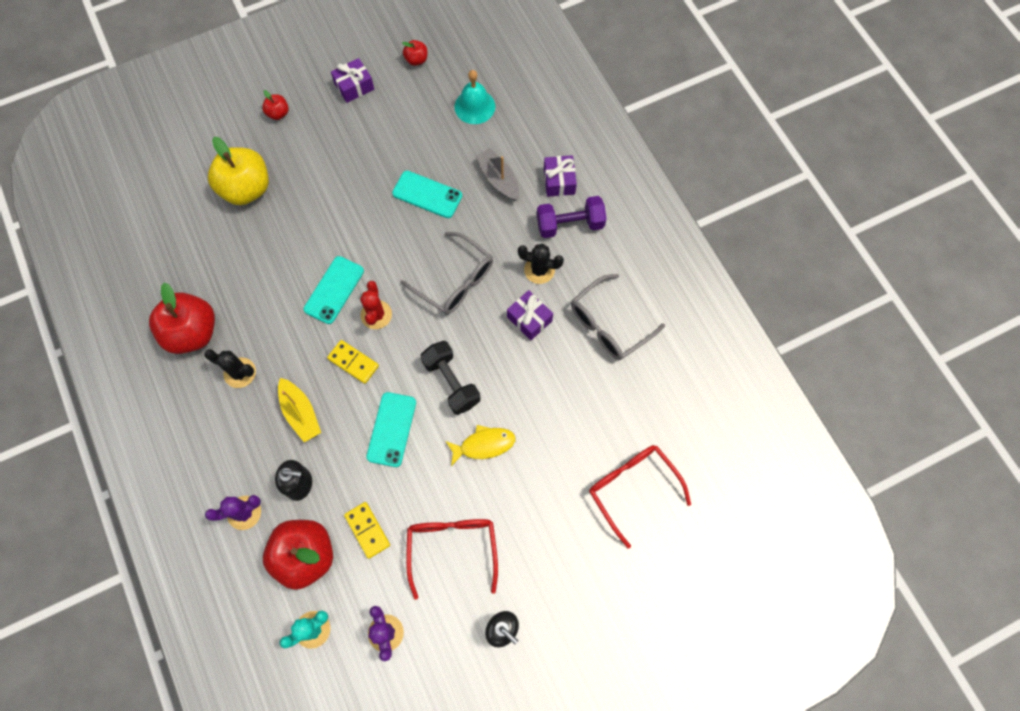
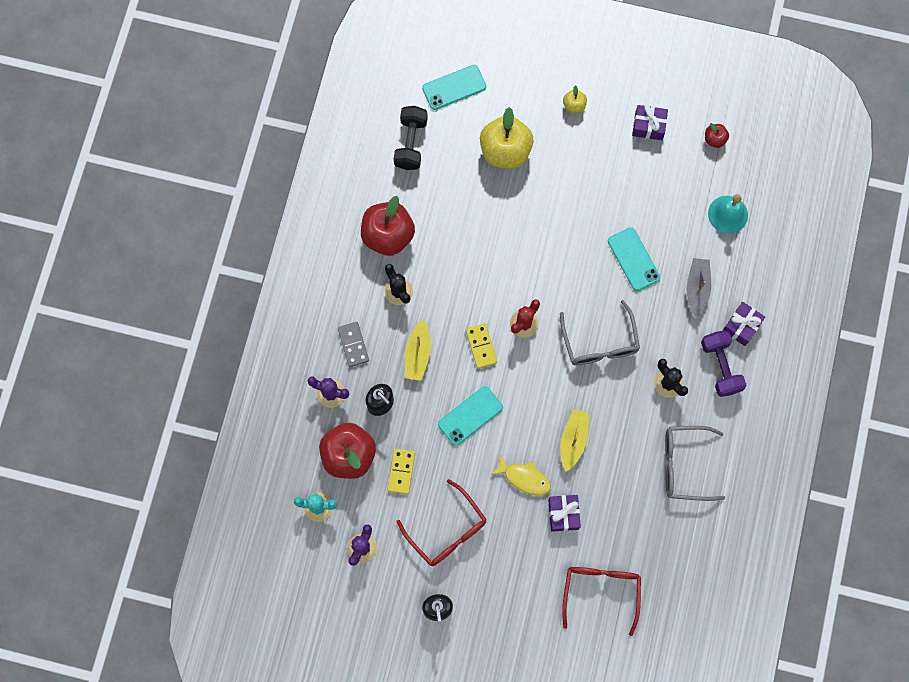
camera: 40 degrees right, 5 degrees up
red apple [262,90,289,120] -> yellow apple [563,85,587,113]
turquoise phone [304,256,364,324] -> turquoise phone moved to [422,65,486,110]
red glasses [406,519,498,600] -> red glasses turned 105 degrees clockwise [397,479,487,566]
black dumbbell [420,341,481,415] -> black dumbbell moved to [394,106,428,170]
purple gift [507,290,553,340] -> purple gift moved to [548,495,581,532]
purple dumbbell [537,196,606,238] -> purple dumbbell turned 45 degrees clockwise [701,330,746,397]
none -> grey domino [338,322,369,367]
none -> yellow boat [561,409,590,472]

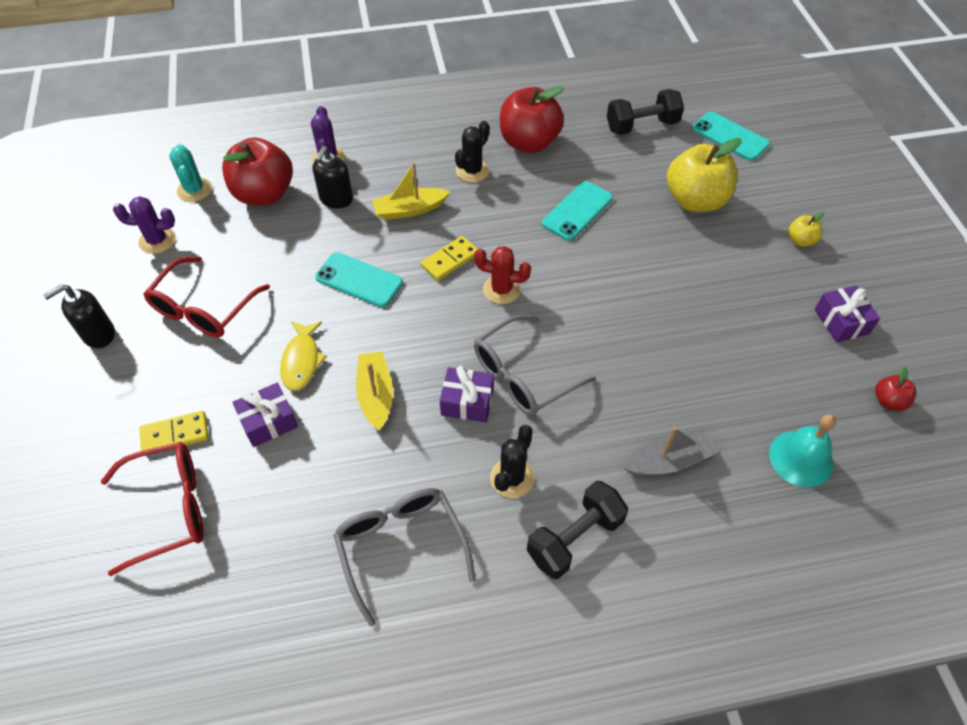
camera: 65 degrees right, 20 degrees down
grey domino [338,322,369,367] -> none
yellow domino [387,449,415,494] -> yellow domino moved to [139,411,209,451]
yellow boat [561,409,590,472] -> yellow boat turned 90 degrees counterclockwise [356,351,393,431]
turquoise phone [608,227,660,291] -> turquoise phone moved to [542,181,613,241]
purple dumbbell [701,330,746,397] -> black dumbbell [527,481,628,579]
purple gift [722,302,765,346] -> purple gift moved to [440,366,494,422]

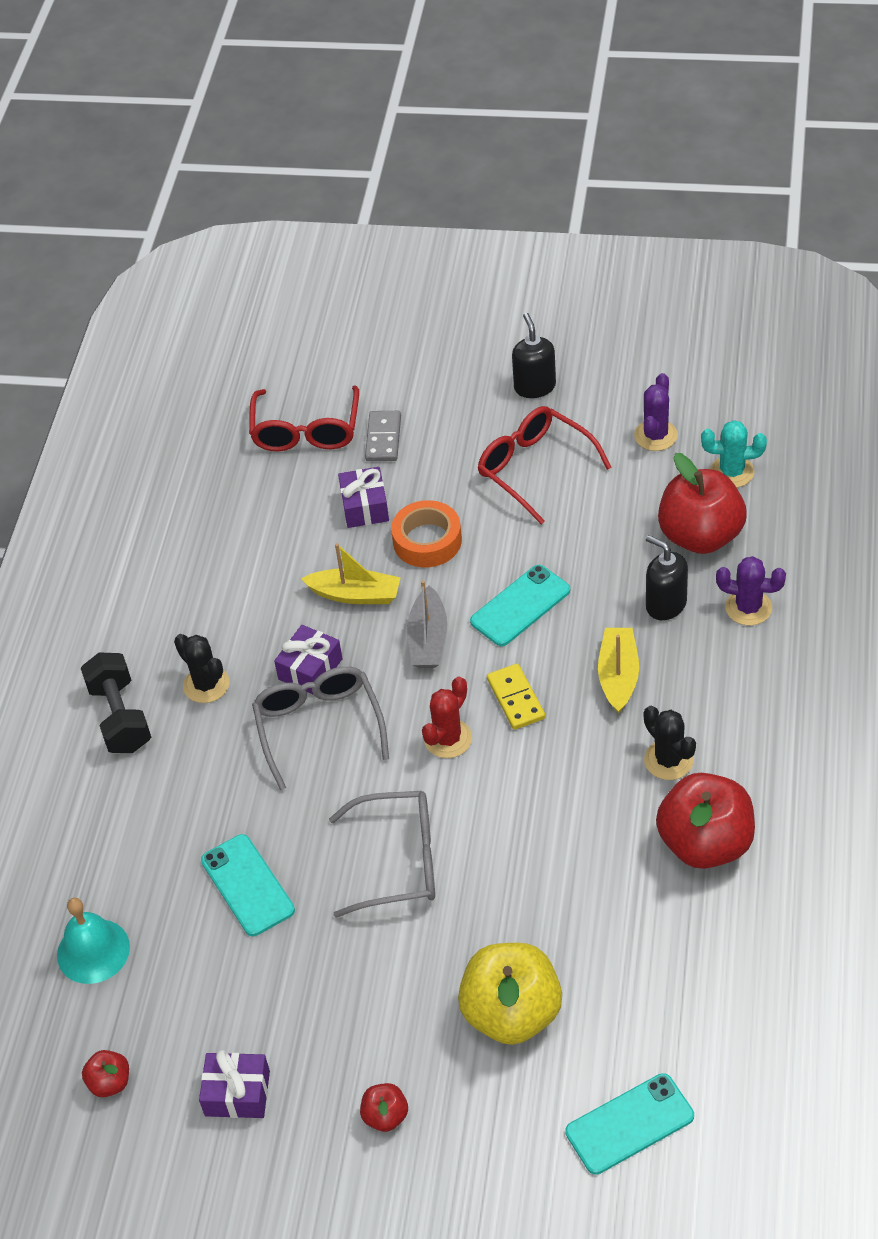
camera: 115 degrees right, 5 degrees down
yellow domino [139,411,209,451] -> grey domino [365,411,401,461]
yellow fish [280,321,327,391] -> orange tape [391,500,462,568]
grey glasses [334,488,476,627] -> grey glasses moved to [329,791,435,918]
turquoise phone [542,181,613,241] -> turquoise phone moved to [201,834,295,936]
black dumbbell [607,89,684,135] -> none
grey boat [624,427,718,476] -> grey boat moved to [407,580,447,668]
yellow apple [788,212,824,247] -> red apple [360,1083,408,1132]

